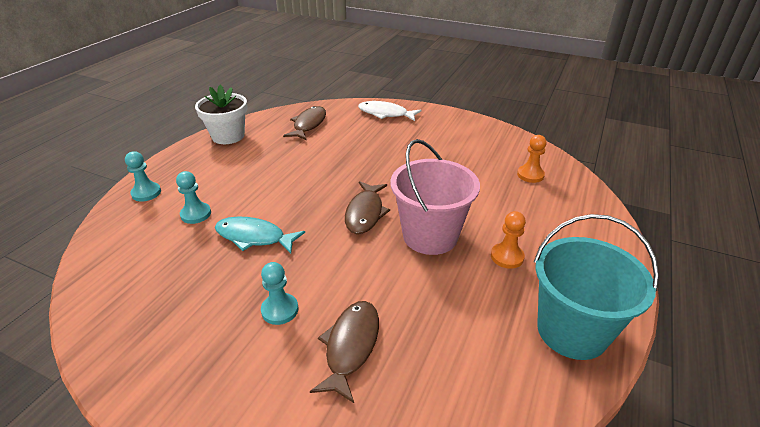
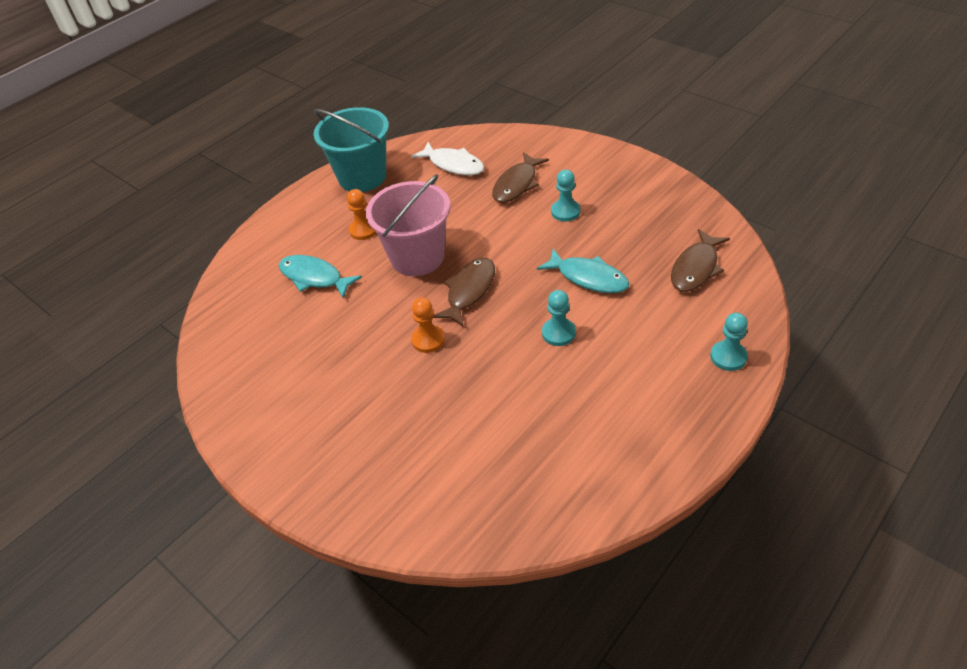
camera: 160 degrees left, 10 degrees up
turquoise pawn [176,171,211,224] -> turquoise pawn moved to [542,290,576,346]
white flower pot [195,84,247,144] -> none
brown fish [283,106,326,140] -> brown fish moved to [671,229,730,292]
white fish [358,101,421,121] -> white fish moved to [411,142,484,175]
orange pawn [517,135,546,183] -> orange pawn moved to [411,297,445,353]
none -> turquoise fish [279,255,362,298]

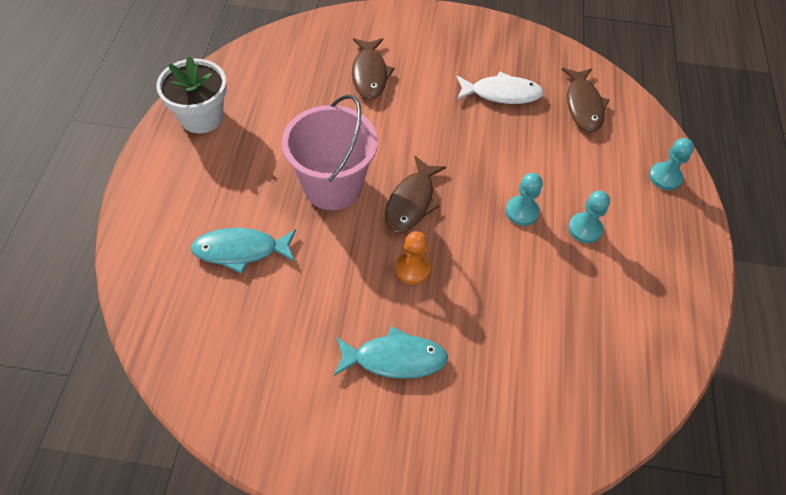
camera: 40 degrees left, 10 degrees up
turquoise bucket [314,107,389,192] -> white flower pot [156,56,227,133]
orange pawn [347,189,376,240] -> none
white fish [411,142,484,175] -> white fish moved to [457,71,544,104]
brown fish [434,258,495,327] -> brown fish turned 150 degrees counterclockwise [385,156,446,234]
turquoise fish [537,249,629,293] -> turquoise fish moved to [334,326,448,379]
turquoise pawn [551,170,580,222] -> turquoise pawn moved to [568,191,610,243]

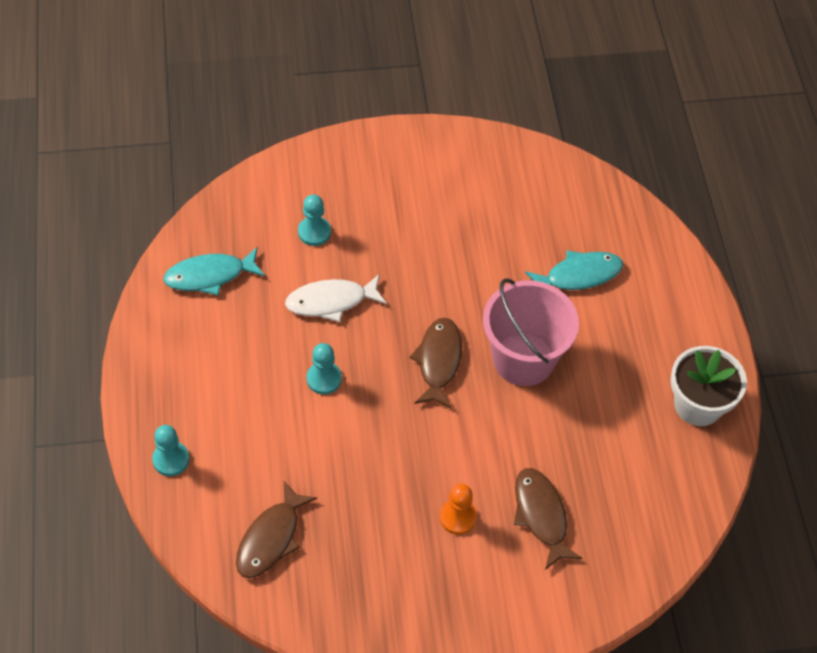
camera: 165 degrees right, 0 degrees up
turquoise fish [334,326,448,379] -> turquoise fish moved to [163,247,265,295]
orange pawn [395,231,431,284] -> orange pawn moved to [440,484,477,535]
white fish [457,71,544,104] -> white fish moved to [285,274,387,322]
brown fish [562,68,609,132] -> brown fish turned 135 degrees counterclockwise [236,481,317,578]
turquoise pawn [568,191,610,243] -> turquoise pawn moved to [298,195,331,246]

